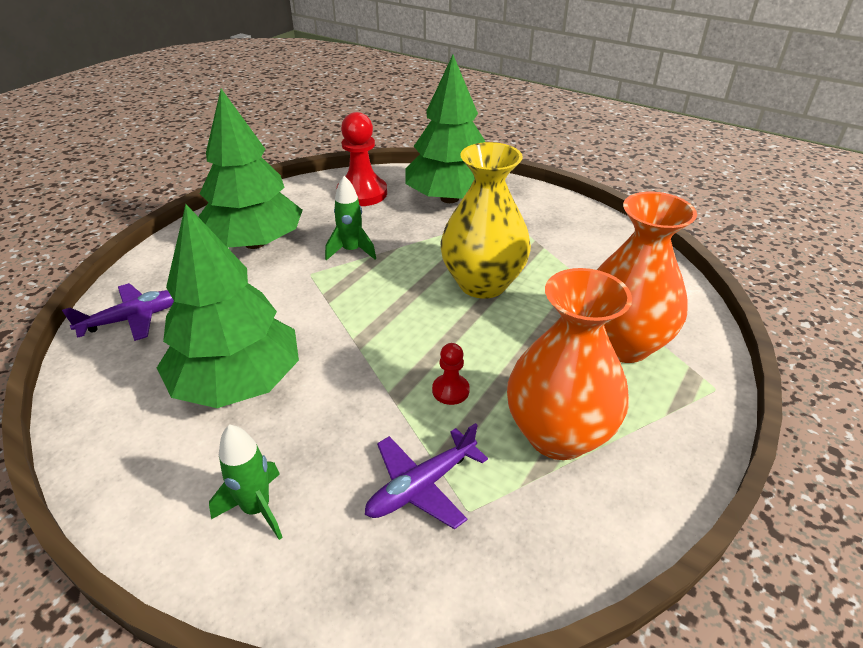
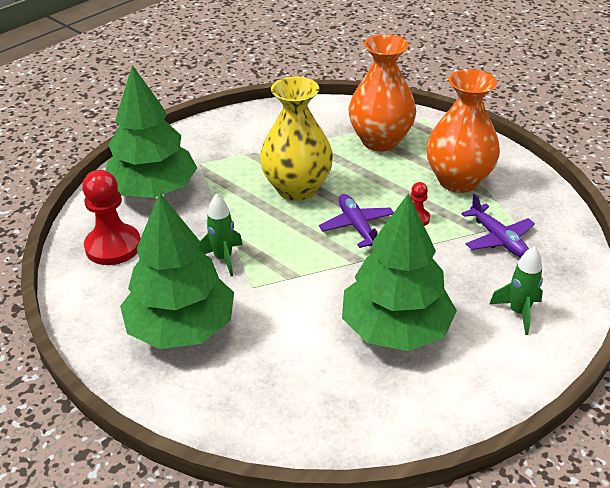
camera: 80 degrees left, 0 degrees up
purple plane [62,283,174,341] -> purple plane moved to [319,194,394,248]

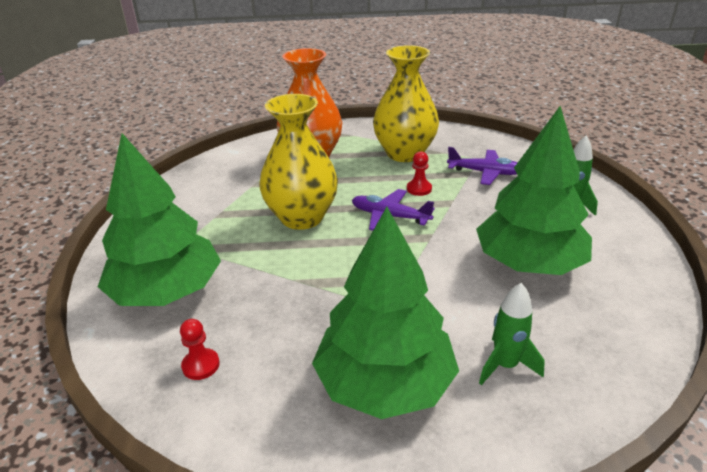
camera: 45 degrees left, 5 degrees down
red pawn [82,170,140,265] -> red pawn [180,319,220,380], size x0.50
green rocket [199,194,243,276] -> green rocket moved to [479,283,545,385]
orange vase [426,69,500,193] -> yellow vase [373,45,439,162]

